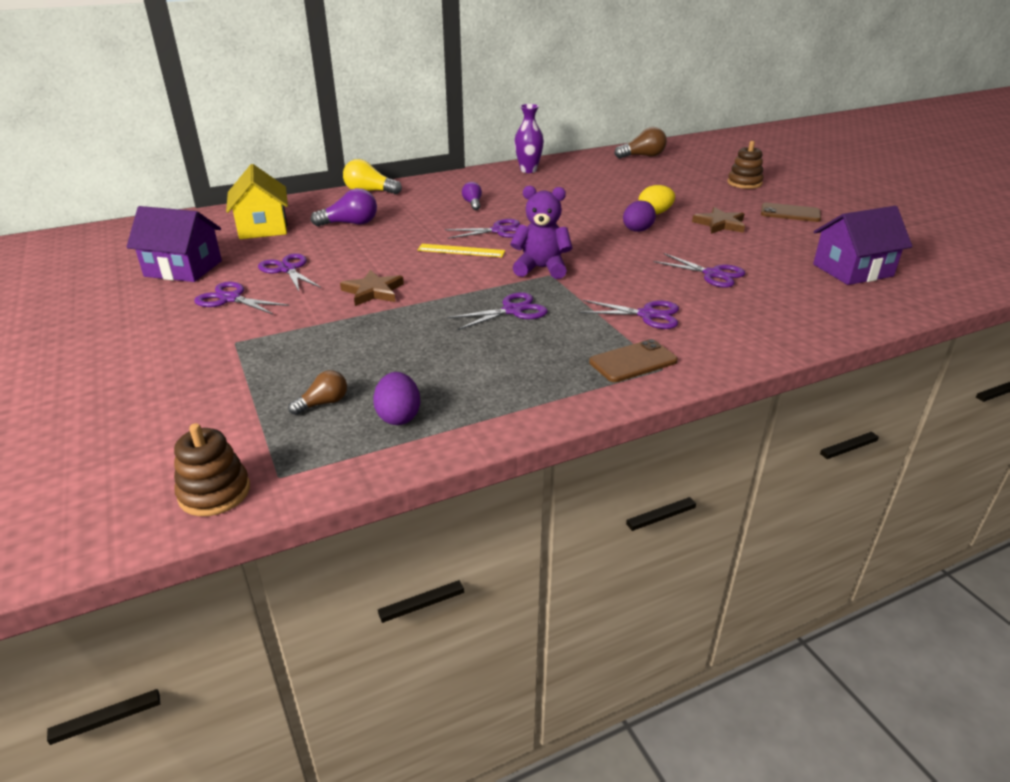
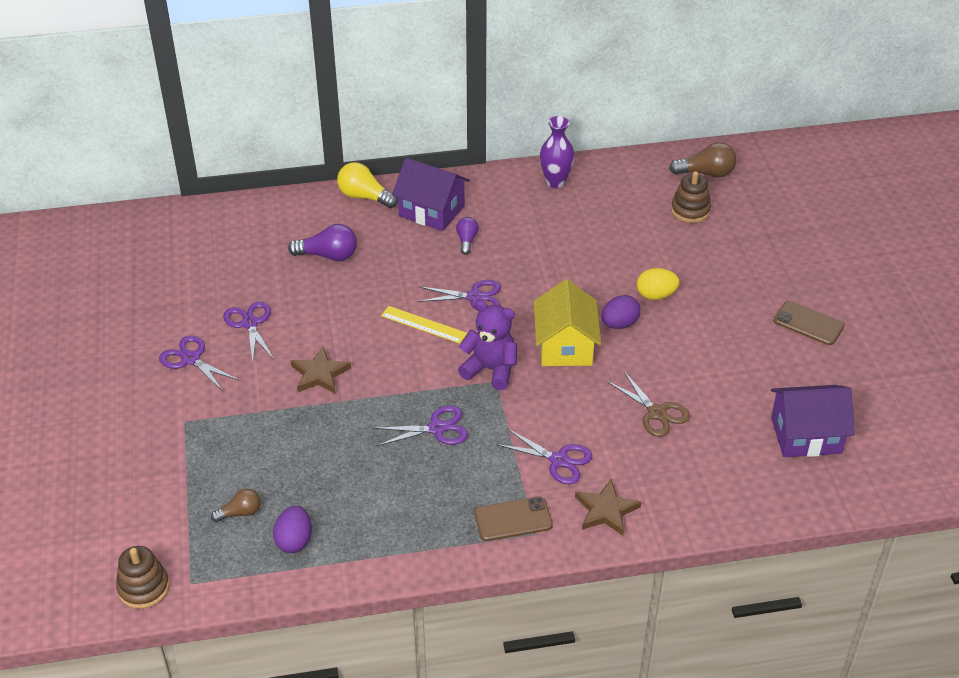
camera: 15 degrees right, 10 degrees up
purple house [126,206,222,282] -> purple house moved to [392,158,470,231]
yellow house [226,164,288,239] -> yellow house moved to [534,279,601,366]
purple scissors [654,253,746,288] -> brown scissors [607,371,690,437]
brown star [692,207,745,234] -> brown star moved to [575,479,641,536]
brown stacking toy [727,141,764,189] -> brown stacking toy moved to [671,171,711,223]

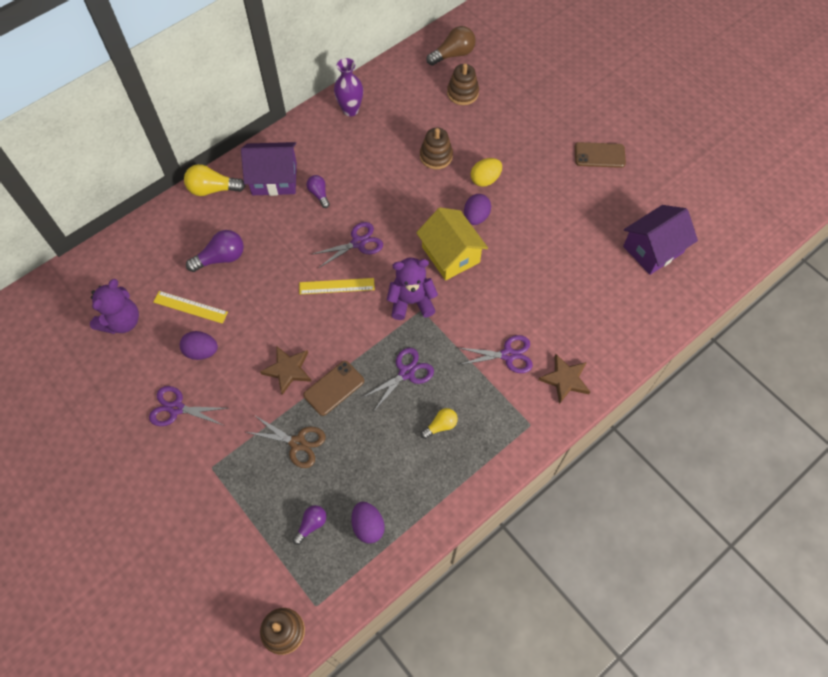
camera: 30 degrees left, 20 degrees up
brown light bulb [211,489,261,522] -> purple light bulb [292,505,326,545]
purple scissors [223,301,274,363] -> purple egg [180,331,218,360]
brown phone [474,497,553,541] -> brown phone moved to [303,361,364,416]
brown scissors [607,371,690,437] -> brown scissors moved to [246,415,326,468]
none -> purple teddy bear [90,279,139,334]
none -> yellow ruler [153,291,228,324]
none -> brown stacking toy [420,128,453,169]
none -> yellow light bulb [421,408,458,439]

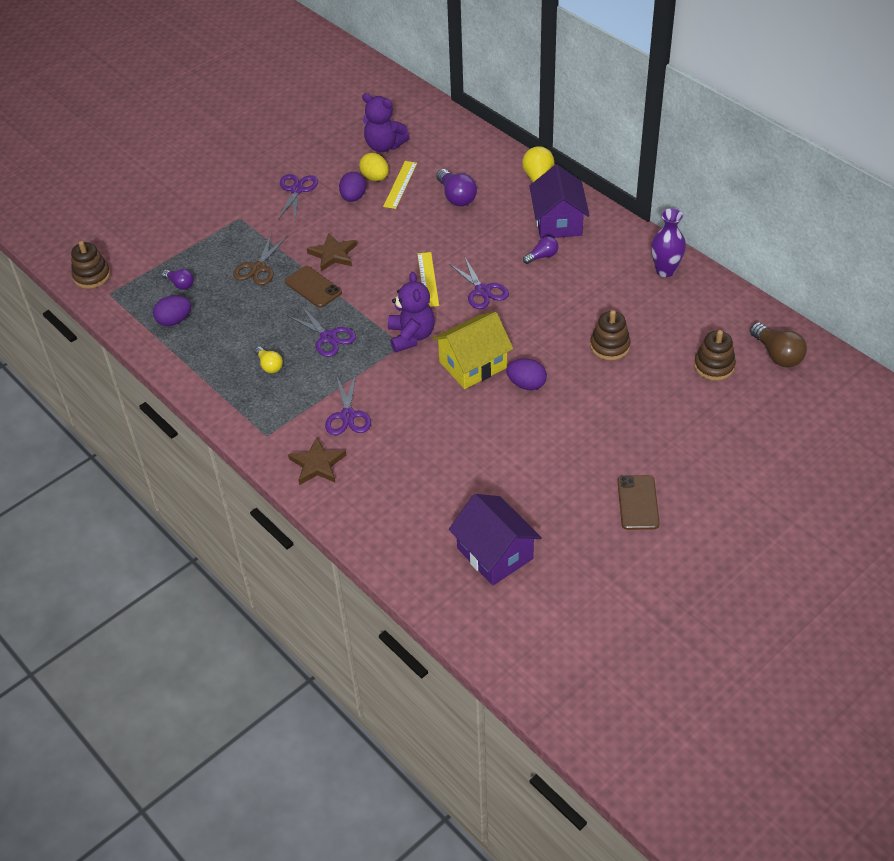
camera: 90 degrees right, 15 degrees down
yellow egg [471,158,502,187] -> yellow egg moved to [359,153,389,181]

